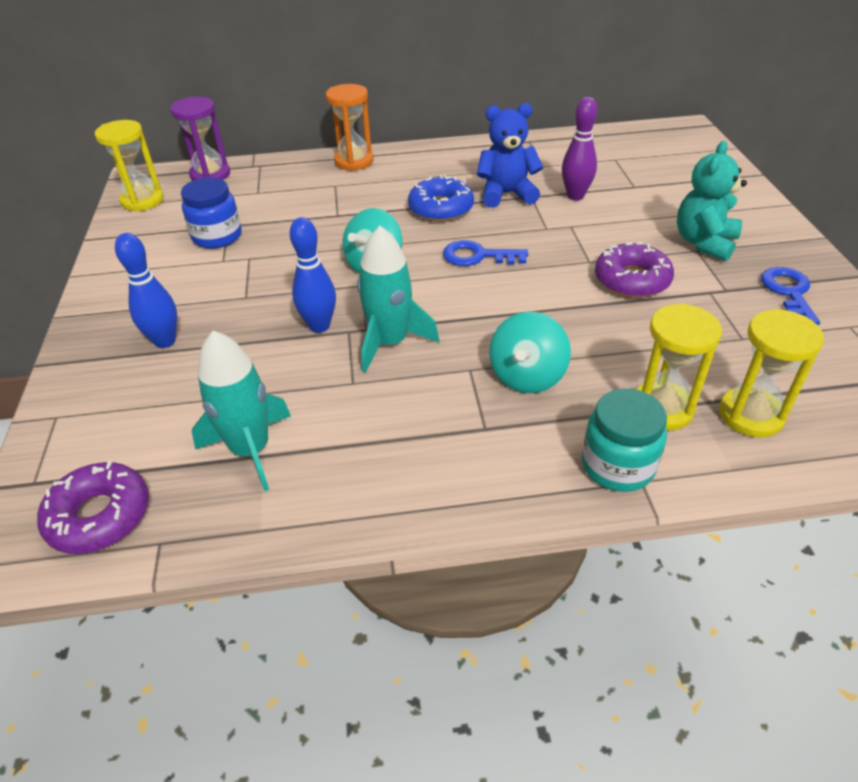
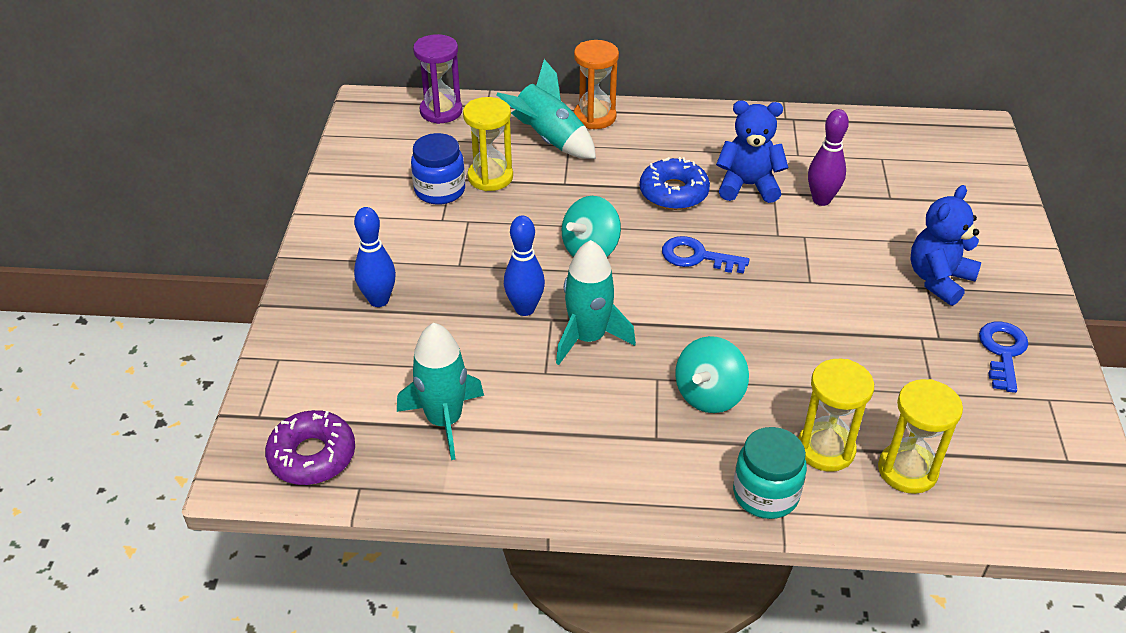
camera: 10 degrees right, 0 degrees up
yellow hourglass [95,120,164,212] -> yellow hourglass moved to [463,97,513,191]
purple donut [595,242,674,298] -> none
turquoise teddy bear [677,141,747,261] -> blue teddy bear [910,185,981,306]
none -> turquoise rocket [496,59,596,159]

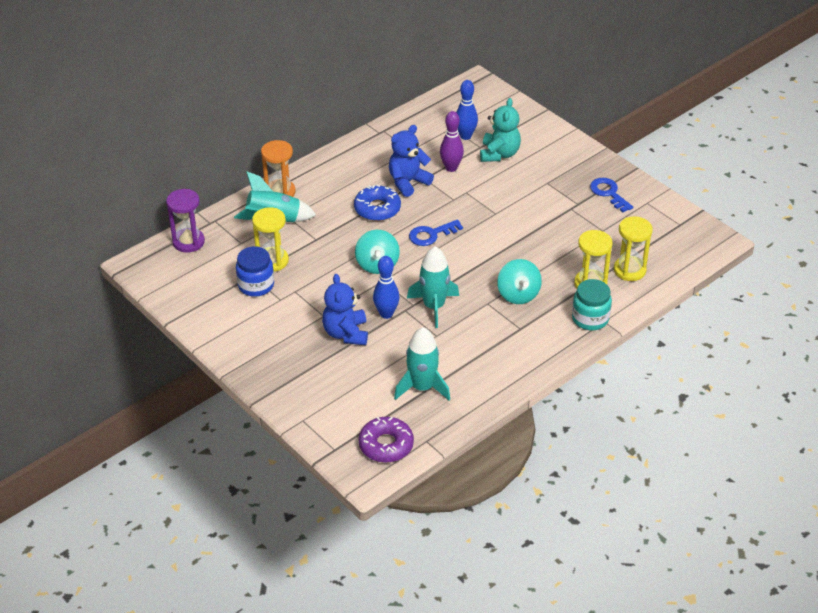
camera: 45 degrees left, 0 degrees up
blue bowling pin [354,207,396,307] -> blue bowling pin moved to [456,80,478,140]
blue teddy bear [910,185,981,306] -> blue teddy bear moved to [322,274,368,345]
none -> turquoise teddy bear [480,98,521,162]

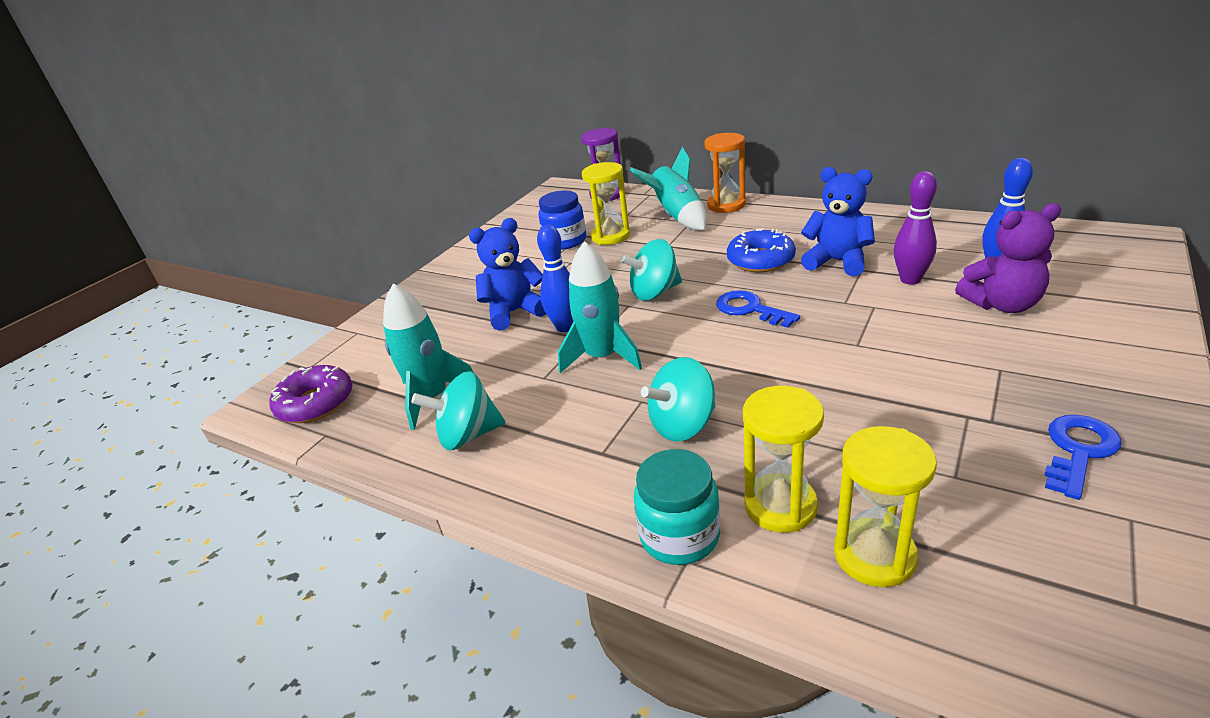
camera: 75 degrees right, 10 degrees down
turquoise teddy bear [480,98,521,162] -> purple teddy bear [955,203,1061,313]
none -> turquoise spinning top [411,371,506,450]

